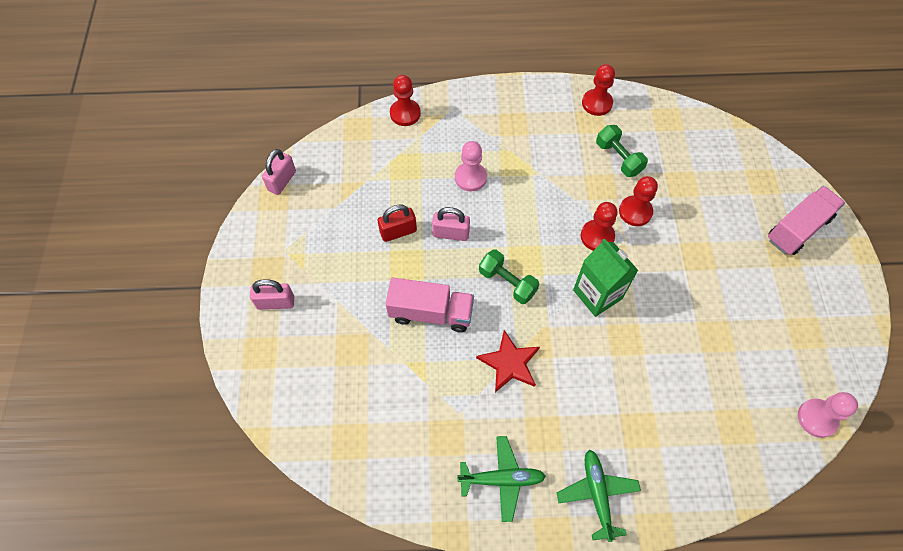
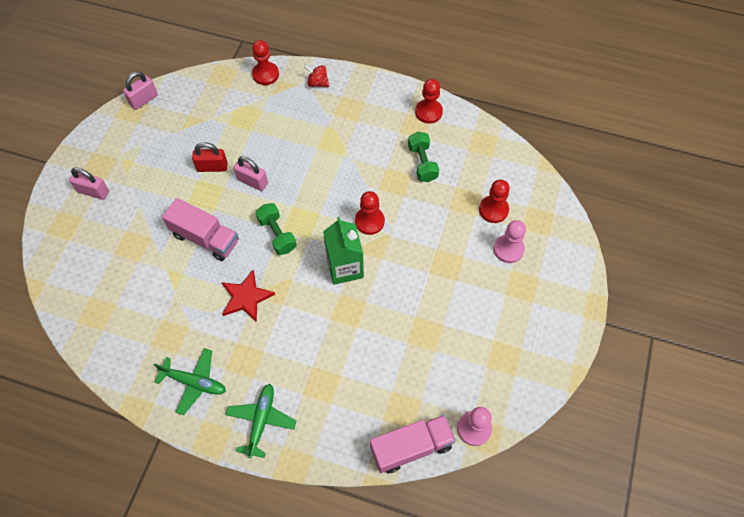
camera: 20 degrees right, 0 degrees up
pink pawn [455,141,487,192] -> pink pawn moved to [494,220,526,263]
red pawn [619,176,658,226] -> red pawn moved to [479,179,510,223]
pink truck [768,186,845,255] -> pink truck moved to [370,415,456,473]
none -> red spinning top [304,65,329,87]

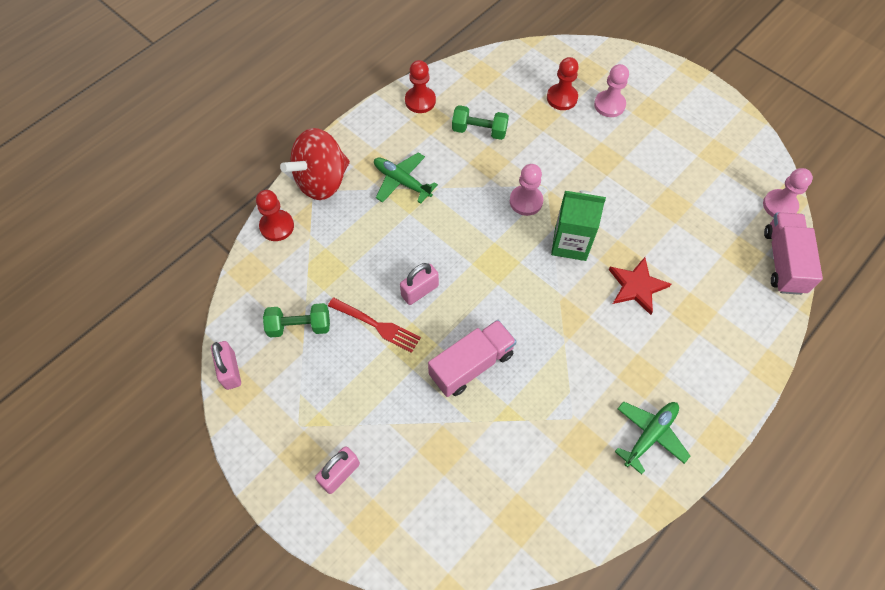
camera: 65 degrees left, 0 degrees up
red padlock [192,142,228,172] -> red fork [328,297,421,353]
red star [221,270,275,322] -> red star moved to [609,257,671,315]
green plane [226,384,296,458] -> green plane moved to [374,152,438,204]
green dumbbell [256,203,297,255] -> green dumbbell moved to [263,303,330,337]
red spinning top [304,65,329,87] -> red spinning top [280,128,350,200], size x2.20
red pawn [355,191,385,235] -> pink pawn [510,164,543,216]

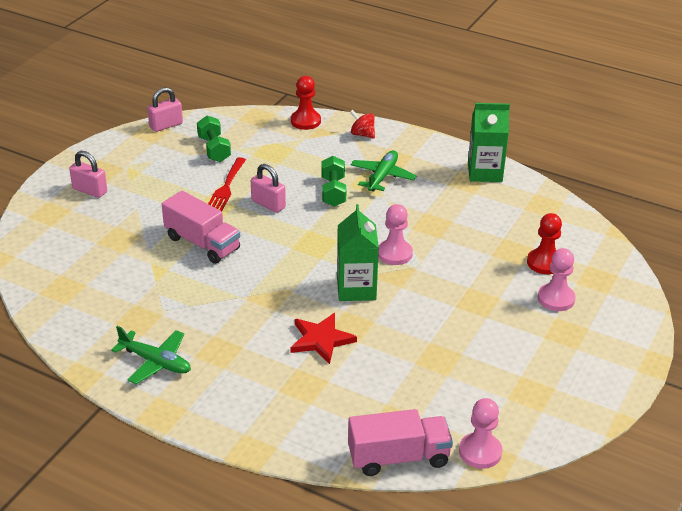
camera: 75 degrees right, 25 degrees down
red spinning top [280,128,350,200] -> red spinning top [350,110,375,139], size x0.45
red pawn [405,60,436,113] -> green carton [468,103,510,182]
green dumbbell [452,105,509,140] -> green dumbbell moved to [321,156,346,207]

